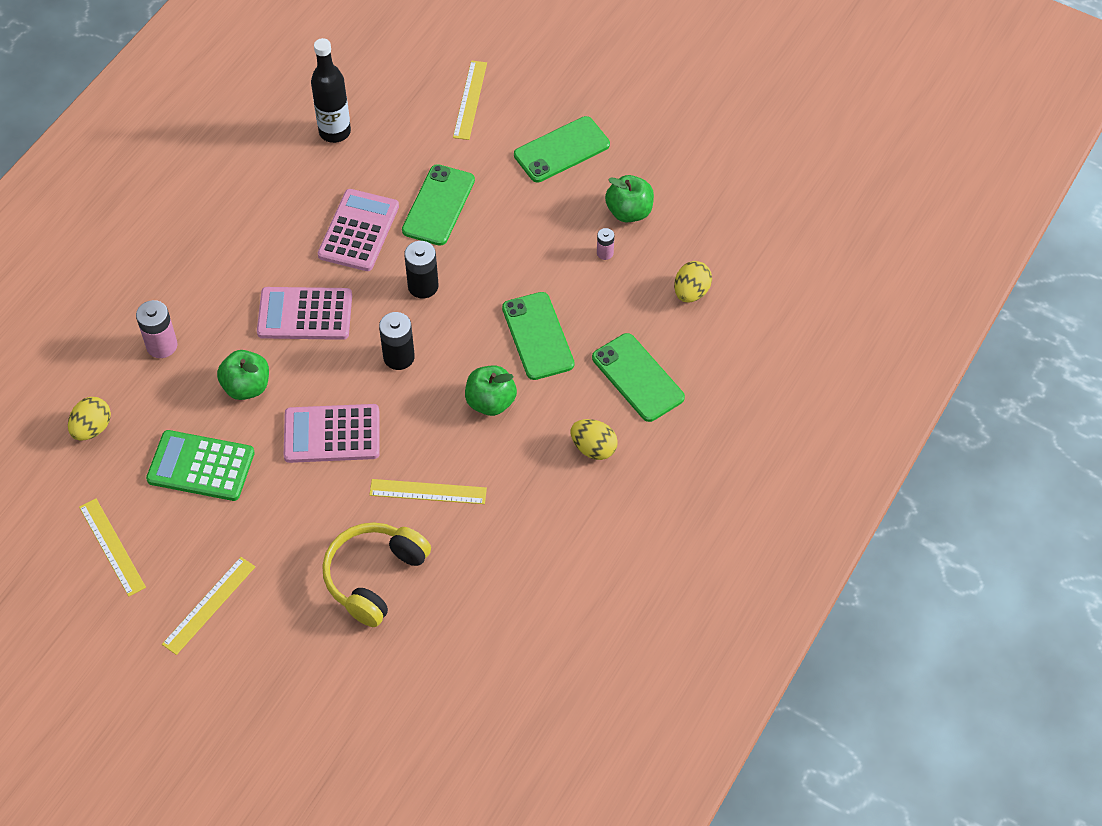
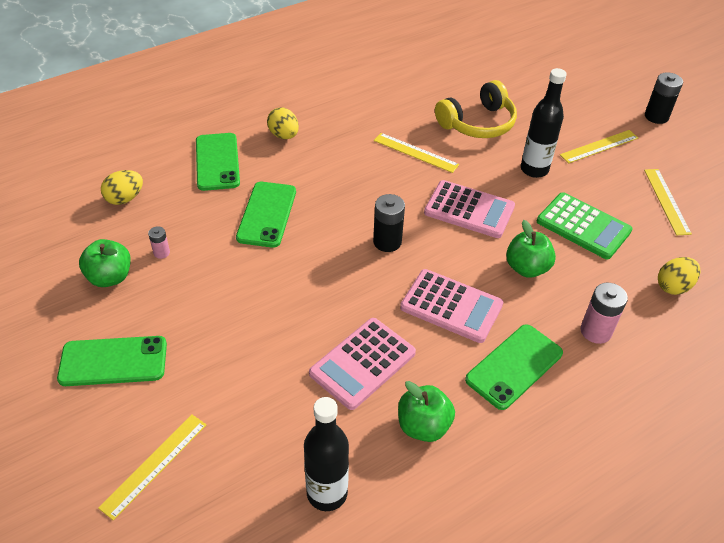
camera: 155 degrees left, 10 degrees down
green phone [402,164,475,246] -> green phone moved to [465,324,563,410]
black battery [404,241,439,298] -> black battery moved to [645,72,683,124]
green apple [465,365,517,416] -> green apple moved to [398,381,455,442]
none -> black bottle [521,68,567,178]

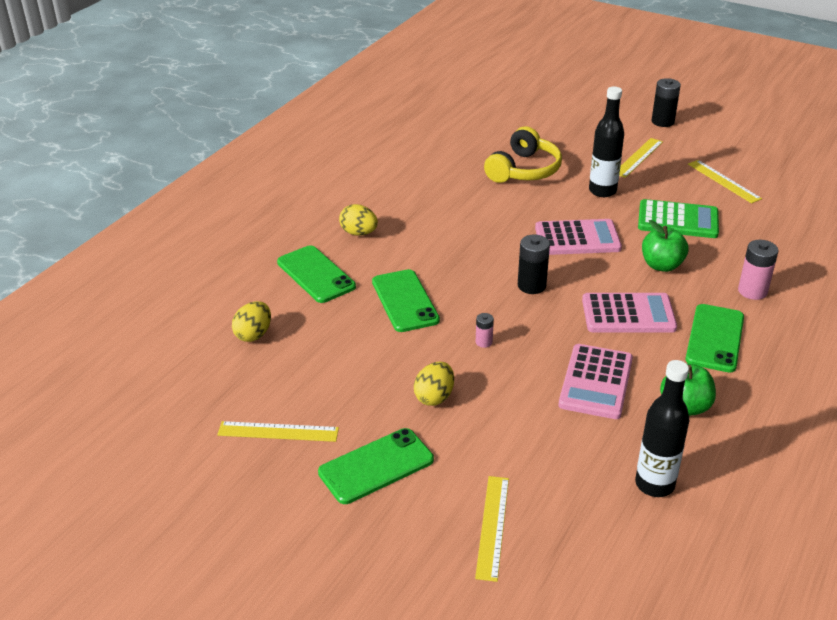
camera: 25 degrees left, 10 degrees down
green apple [79,239,131,287] -> none
pink battery [148,226,170,259] -> pink battery moved to [476,313,494,348]
yellow ruler [374,133,459,173] -> yellow ruler moved to [217,421,339,442]
yellow egg [658,257,701,295] -> yellow egg moved to [414,362,454,406]

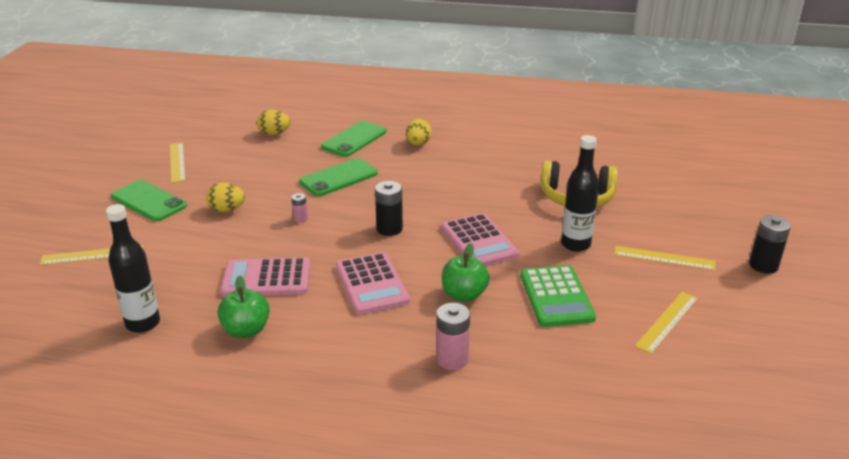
camera: 70 degrees right, 5 degrees down
green phone [685,304,744,373] -> none

